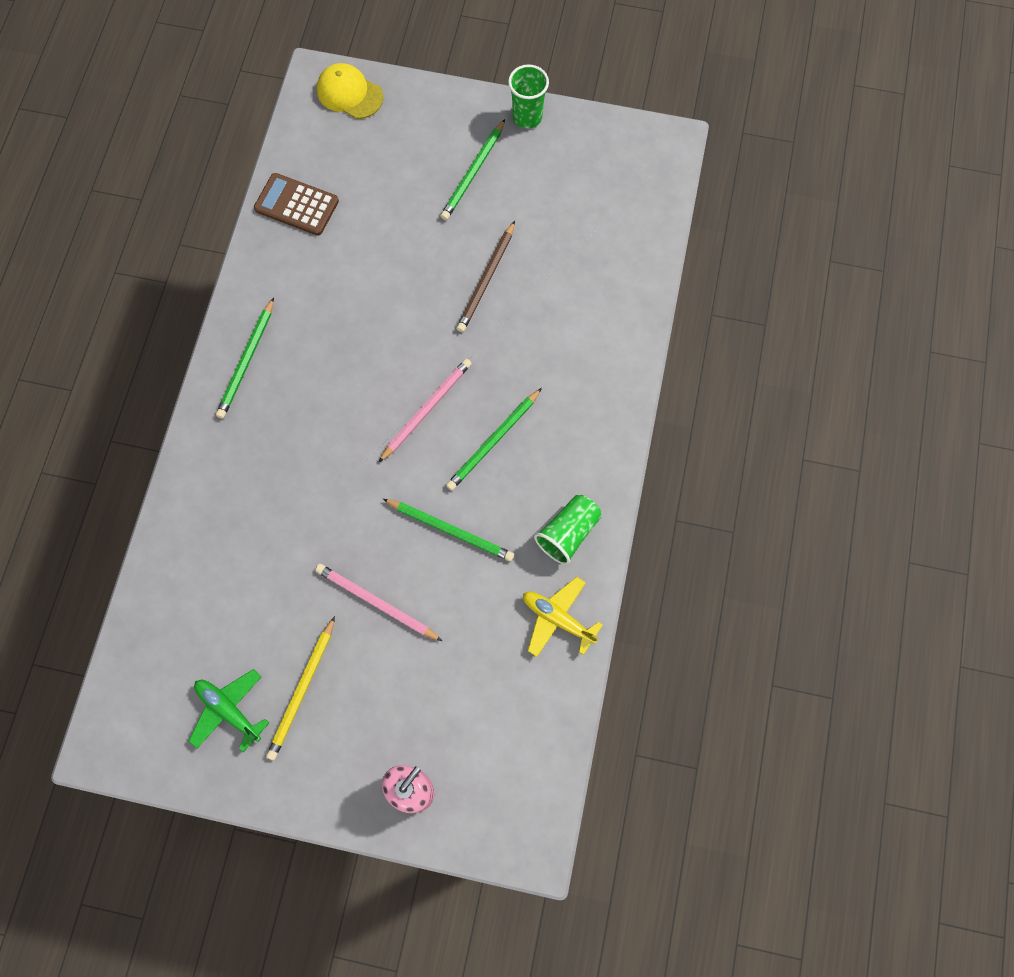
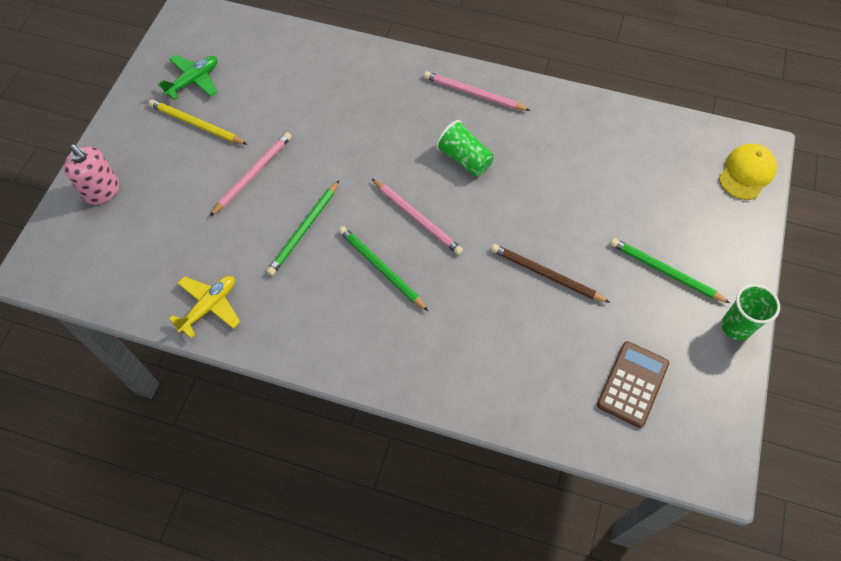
camera: 95 degrees right, 10 degrees down
green pencil [216,298,274,419] -> pink pencil [424,71,530,111]
brown calculator [254,173,339,236] -> brown calculator moved to [597,341,669,428]
green cup [534,495,602,565] -> green cup moved to [436,120,494,176]

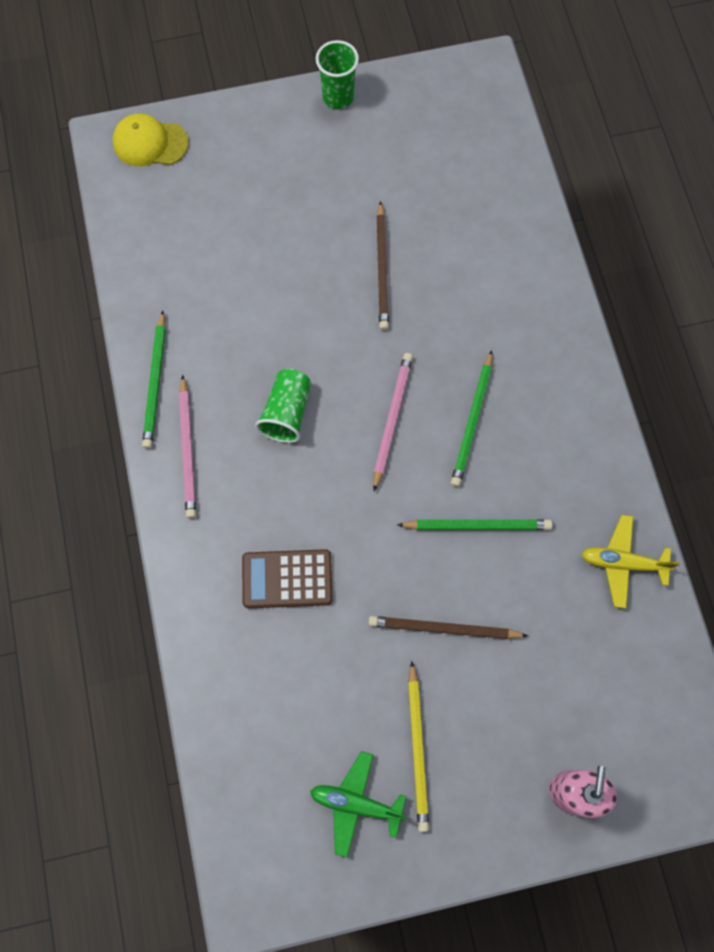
camera: 120 degrees left, 10 degrees up
pink pencil [210,132,292,216] -> brown pencil [369,616,528,639]
brown calculator [597,341,669,428] -> brown calculator moved to [242,549,333,608]
green pencil [610,238,730,303] -> green pencil moved to [142,310,166,449]

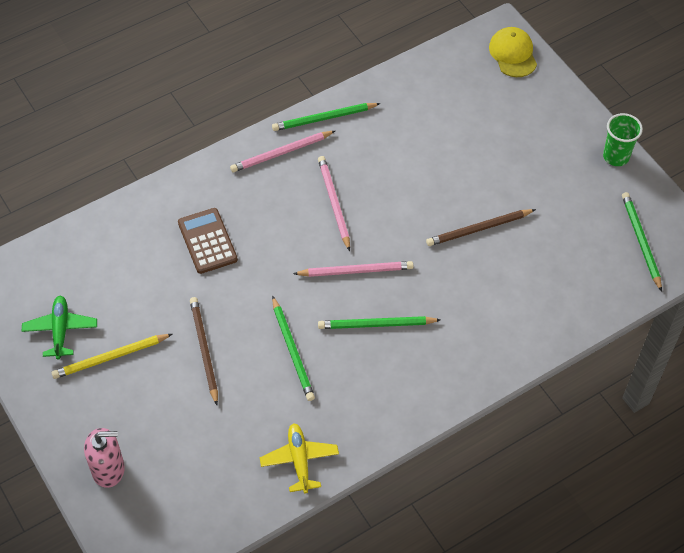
camera: 70 degrees right, 15 degrees down
green cup [255,369,311,443] -> pink pencil [318,156,350,251]
none -> green pencil [622,192,662,292]

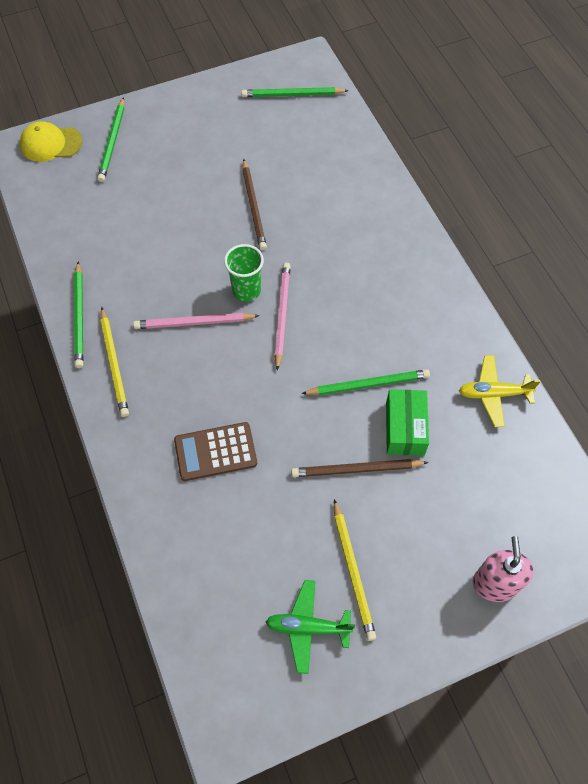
camera: 80 degrees left, 5 degrees up
pink pencil [230,131,335,172] -> yellow pencil [101,307,129,417]
green pencil [318,316,441,329] -> green pencil moved to [97,97,124,182]
green cup [603,113,643,166] -> green cup moved to [224,244,264,302]
none -> green box [386,389,429,456]

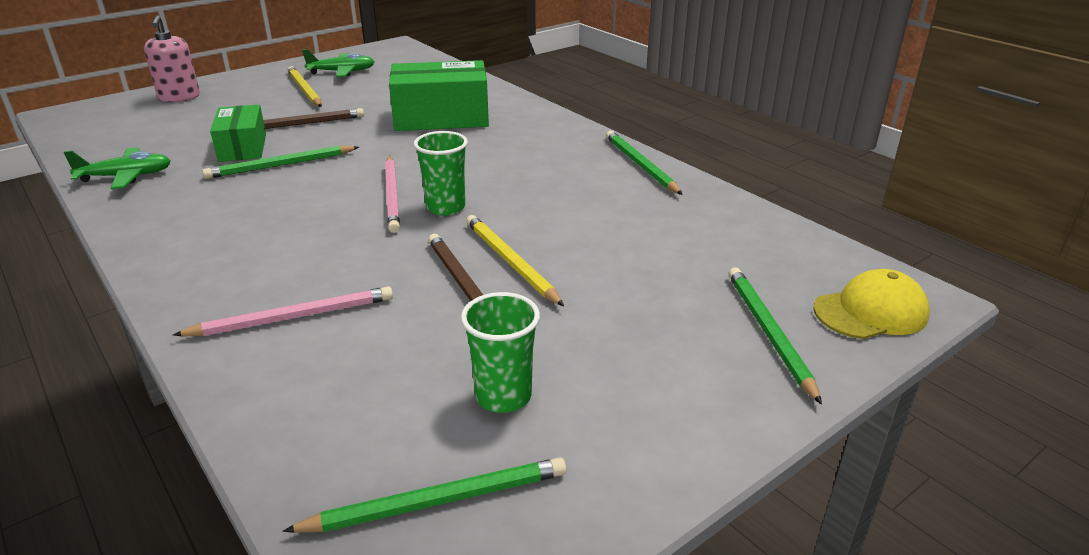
camera: 165 degrees right, 30 degrees down
yellow pencil [101,307,129,417] -> yellow pencil moved to [466,215,564,306]
pink pencil [133,313,260,329] -> pink pencil moved to [173,286,393,336]
brown calculator [174,422,257,481] -> green box [389,60,489,131]
yellow plane [459,355,541,427] -> green plane [63,147,171,189]
none -> green cup [461,292,540,413]

